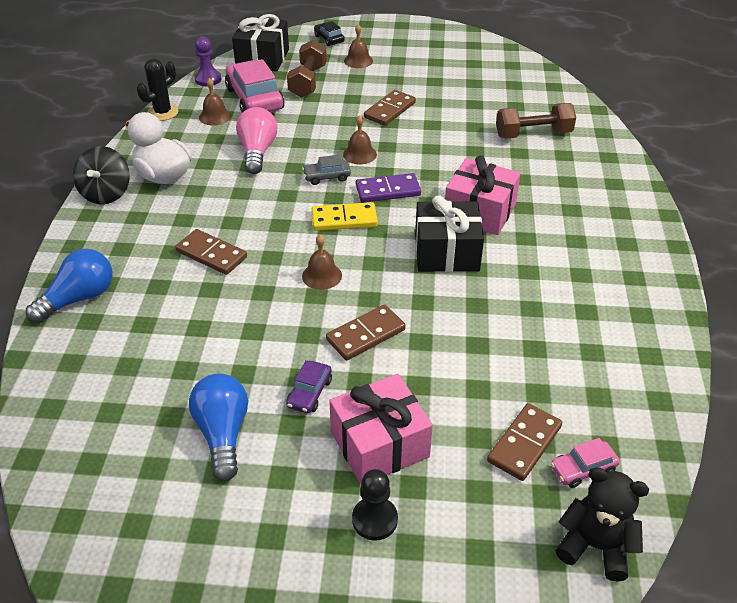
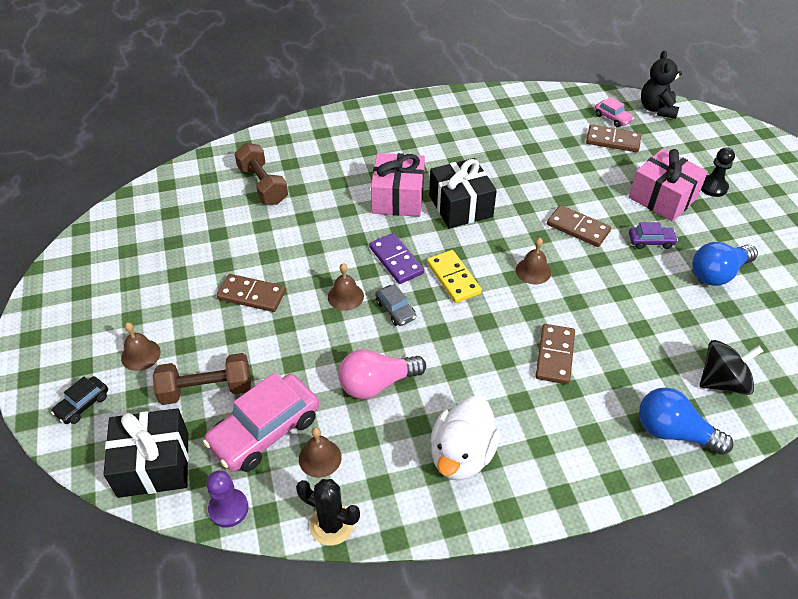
camera: 110 degrees left, 5 degrees up
black spinning top [73,146,130,204] -> black spinning top moved to [700,340,763,395]

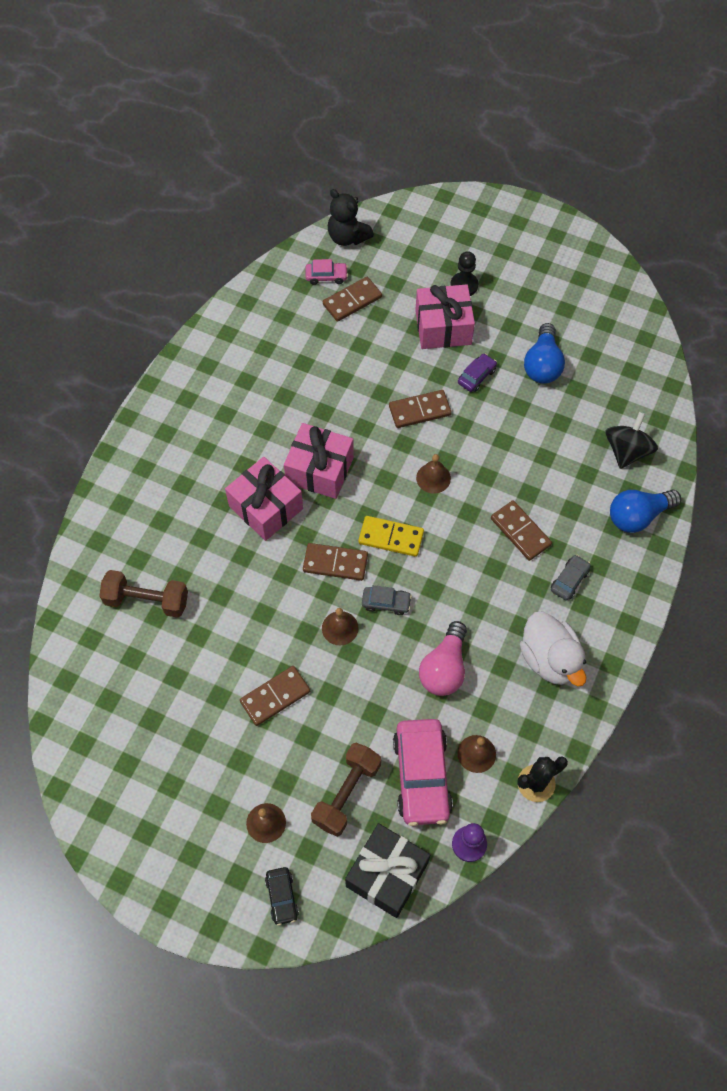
camera: 50 degrees left, 15 degrees up
purple domino [369,233,424,284] -> brown domino [303,543,368,581]
black gift [429,158,497,229] -> pink gift [284,423,354,499]
none -> grey car [551,555,591,600]

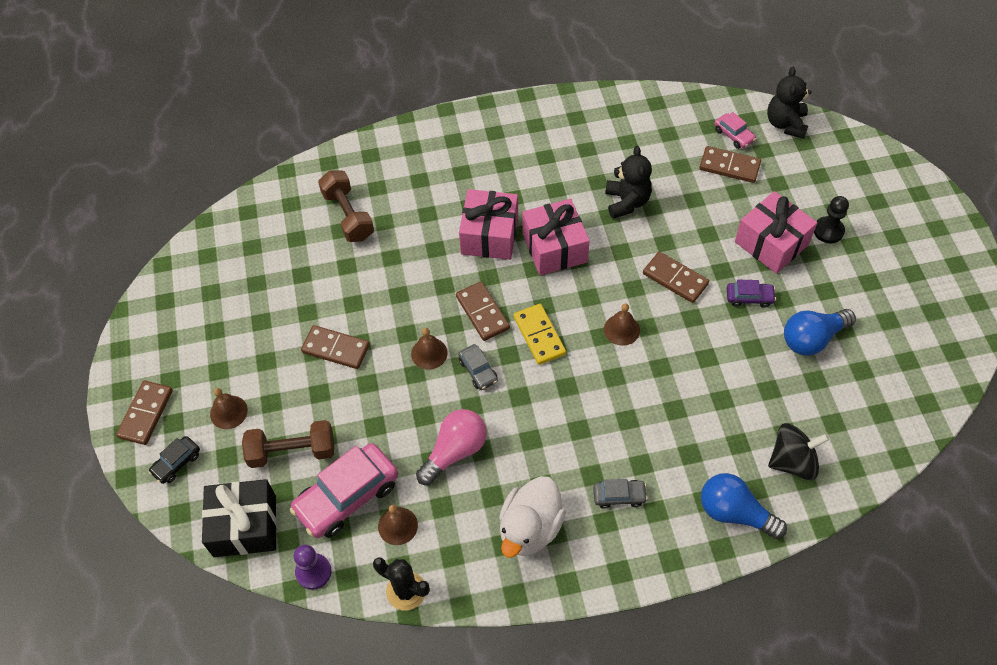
camera: 55 degrees right, 5 degrees down
pink light bulb [419,621,467,696] -> pink light bulb turned 150 degrees clockwise [416,409,487,485]
brown domino [491,500,552,561] -> brown domino moved to [116,380,173,445]
none -> black teddy bear [605,146,652,219]

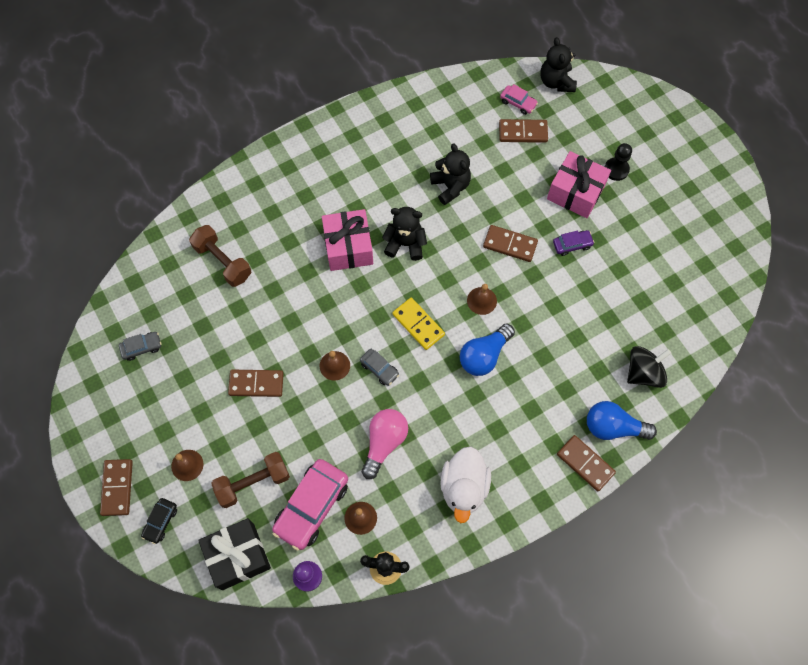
camera: 20 degrees left, 10 degrees up
brown domino [456,281,510,341] -> brown domino moved to [557,435,616,491]
pink gift [522,199,590,275] -> black teddy bear [382,207,427,261]
grey car [593,479,648,509] -> grey car moved to [119,332,162,361]
blue light bulb [784,309,856,356] -> blue light bulb moved to [460,324,515,376]

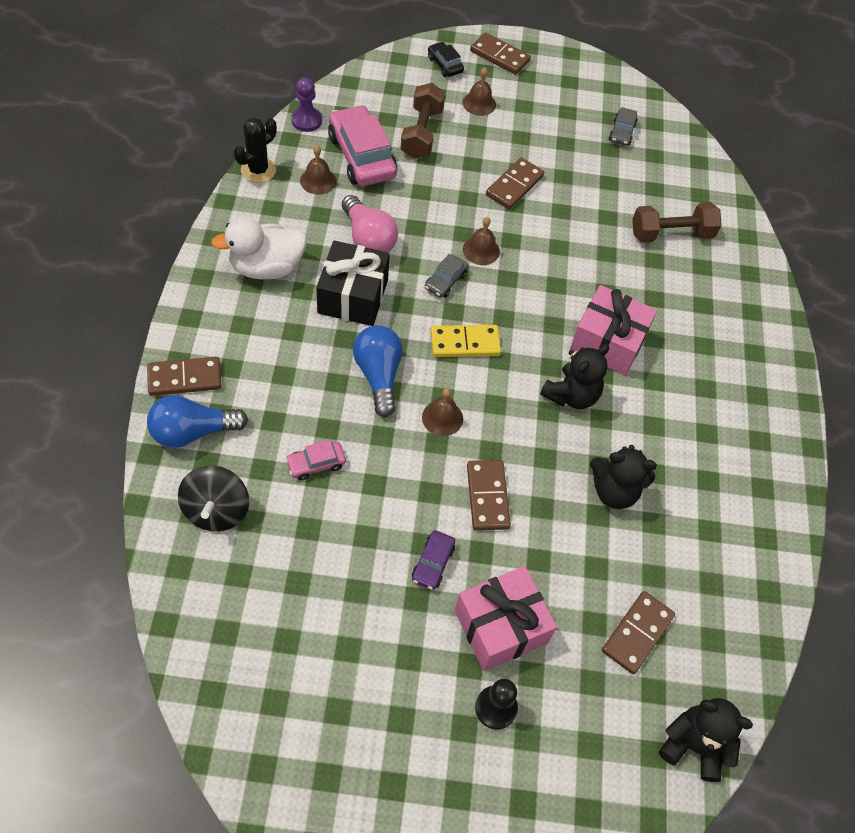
camera: 120 degrees right, 10 degrees down
black gift [198,518,271,590] -> black gift moved to [316,241,390,326]
grey car [360,349,399,386] -> grey car turned 45 degrees counterclockwise [425,254,468,298]
white duck [440,446,491,523] -> white duck turned 60 degrees counterclockwise [211,217,307,280]
brown domino [483,225,538,262] -> brown domino turned 60 degrees counterclockwise [467,460,511,530]
pink car [500,84,538,115] -> pink car moved to [285,440,346,480]
blue light bulb [587,401,657,440] -> blue light bulb turned 150 degrees counterclockwise [147,395,248,448]

